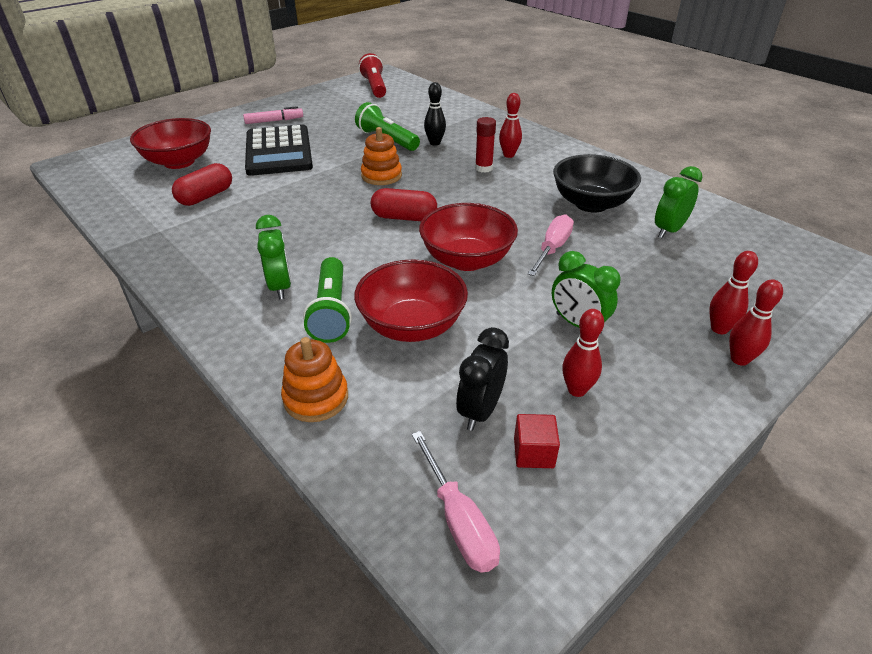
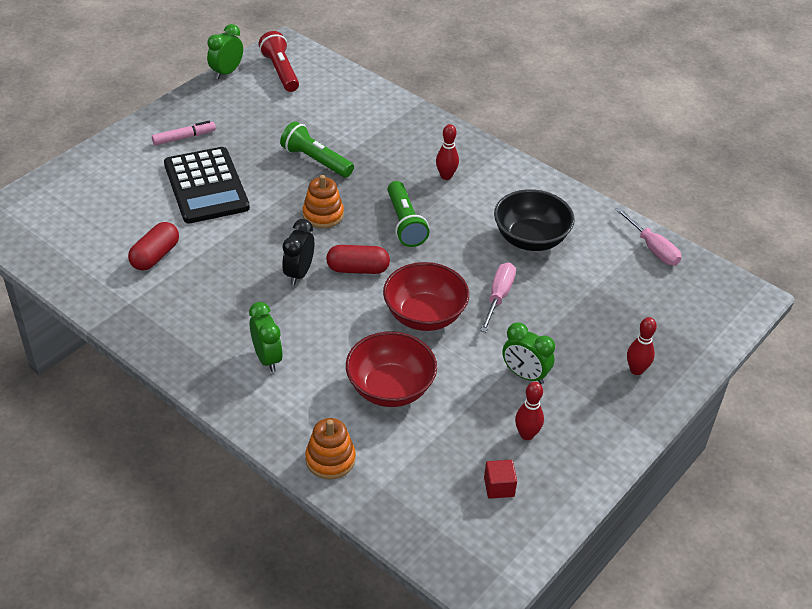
camera: 10 degrees left, 5 degrees up
red bowl [130,118,211,169] -> none
green flashlight [303,257,352,343] -> green flashlight moved to [387,181,429,247]
pink screwdriver [412,431,500,573] -> pink screwdriver moved to [615,207,681,265]
black bowling pin [424,82,446,146] -> none
black clock [456,327,509,431] -> black clock moved to [282,219,314,285]
red glue stick [475,117,496,173] -> none
green clock [655,166,702,238] -> green clock moved to [207,24,243,79]
red bowling pin [729,279,783,366] -> none

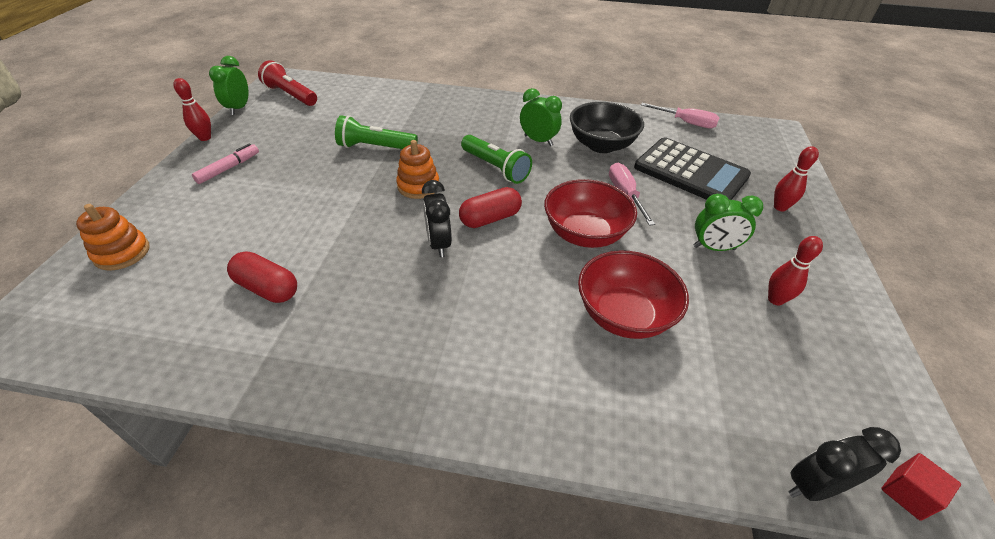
camera: 30 degrees left, 0 degrees up
red capsule [128,222,179,270] -> red capsule turned 60 degrees counterclockwise [227,252,297,303]
black calculator [164,147,250,224] -> black calculator moved to [634,137,751,200]
green clock [249,302,283,372] -> green clock moved to [520,88,562,146]
orange stacking toy [305,418,355,479] -> orange stacking toy moved to [76,204,150,270]
red bowling pin [436,124,459,180] -> red bowling pin moved to [173,78,211,141]
red cube [484,460,517,499] -> red cube moved to [881,453,961,521]
none -> black clock [789,427,901,501]

